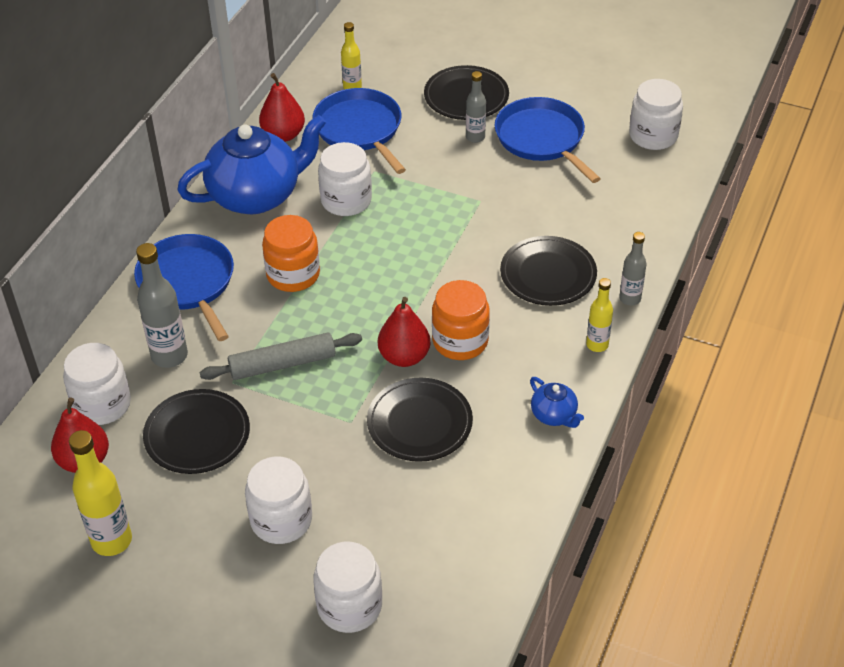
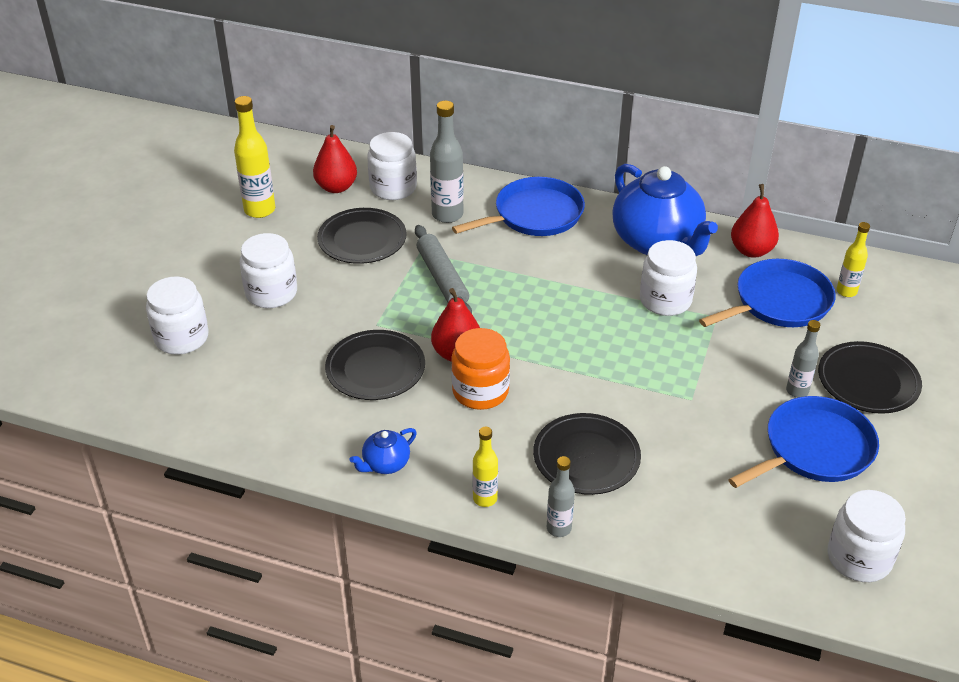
camera: 85 degrees right, 5 degrees down
orange jar [262,215,320,292] -> none

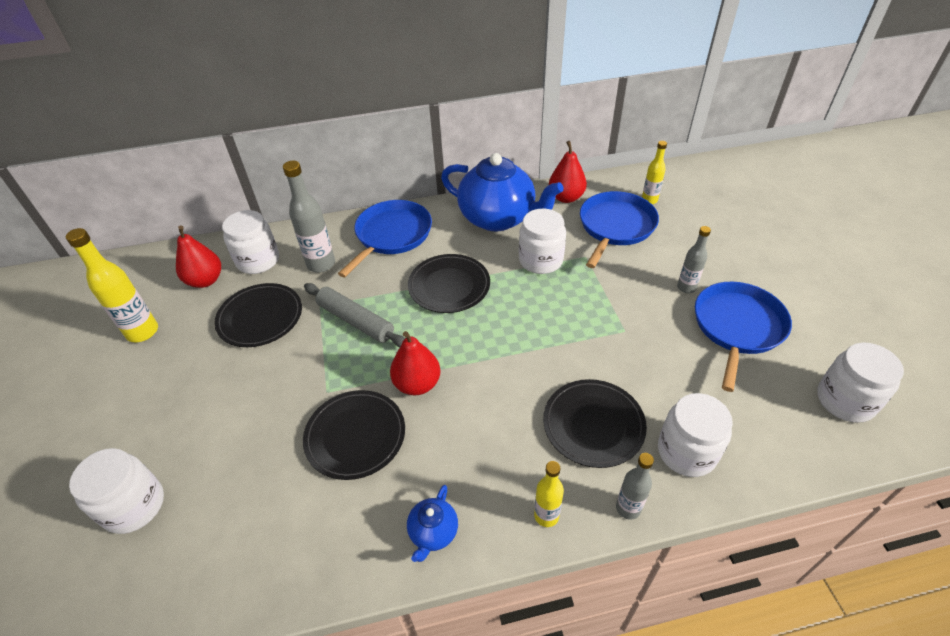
camera: 30 degrees left, 5 degrees up
white jar [240,233,297,308] -> white jar moved to [658,393,733,477]
orange jar [451,328,510,410] -> none
black plate [818,341,922,414] -> black plate moved to [408,254,490,313]

